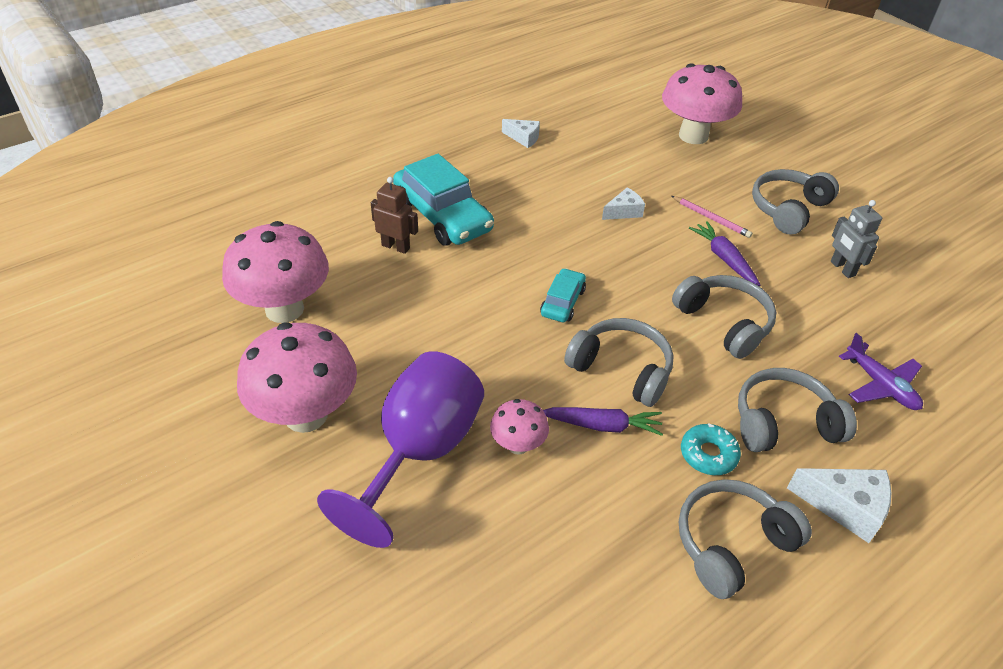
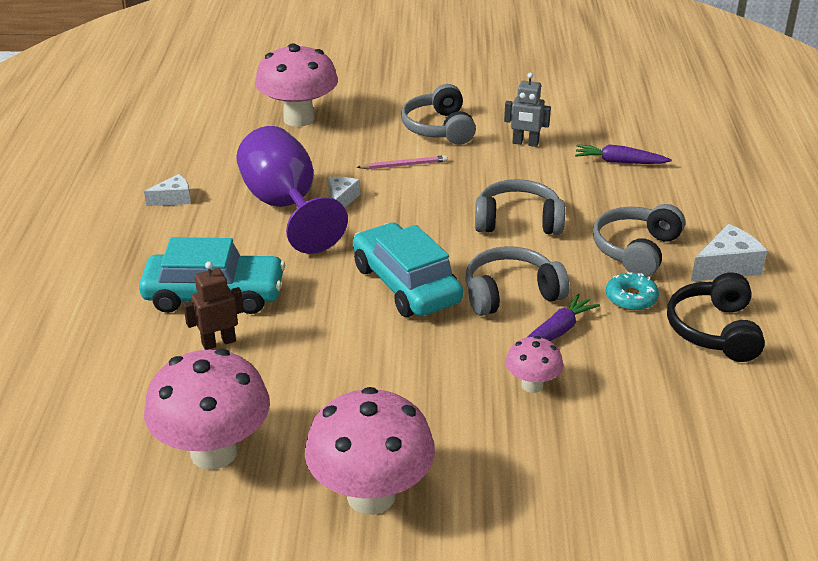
camera: 50 degrees left, 10 degrees down
purple goblet [317,351,484,548] -> purple goblet moved to [236,126,348,254]
turquoise car [540,268,586,322] -> turquoise car [353,223,463,317], size x1.93
grey headphones [679,479,812,599] -> black headphones [667,272,765,362]
purple carrot [689,221,761,286] -> purple carrot moved to [575,144,672,164]
purple plane [839,333,923,410] -> none

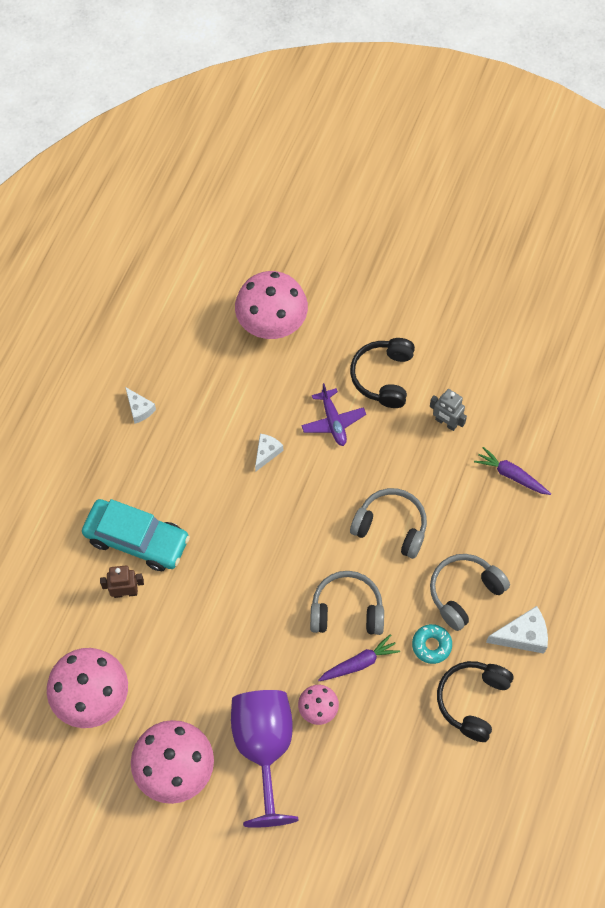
camera: 20 degrees right, 30 degrees up
white cheese [144,174,191,206] -> white cheese turned 60 degrees clockwise [125,387,156,424]
purple goblet [236,126,348,254] -> purple goblet moved to [231,690,298,828]
turquoise car [353,223,463,317] -> none
pink pencil [356,155,448,169] -> purple plane [301,383,366,446]
grey headphones [401,84,476,145] -> black headphones [350,338,415,408]

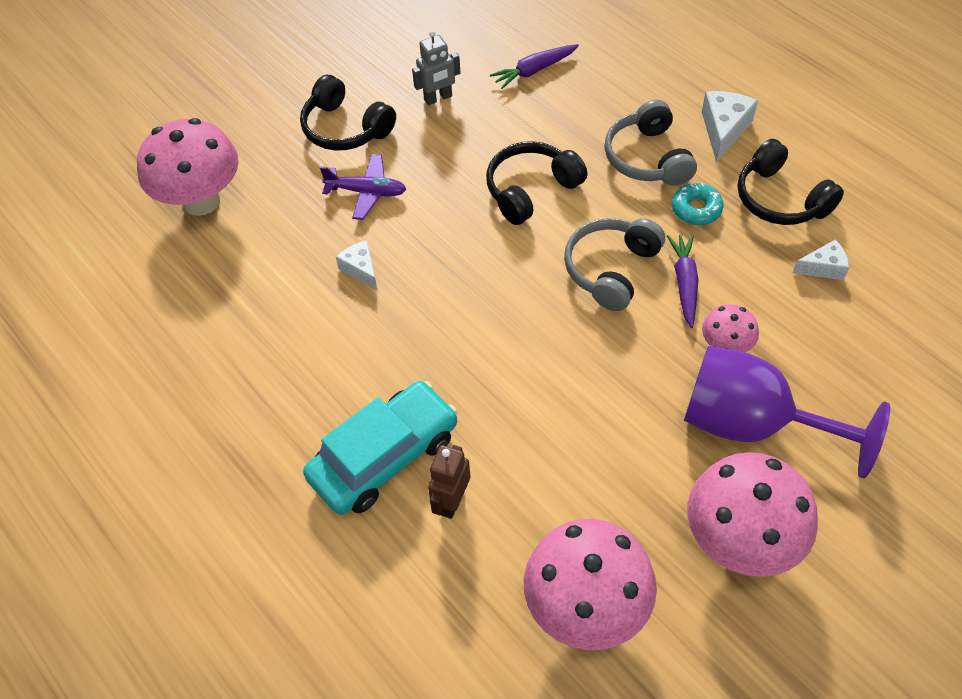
camera: 60 degrees left, 10 degrees down
white cheese [125,387,156,424] -> white cheese moved to [793,239,849,280]
grey headphones [350,488,427,559] -> black headphones [486,141,587,225]

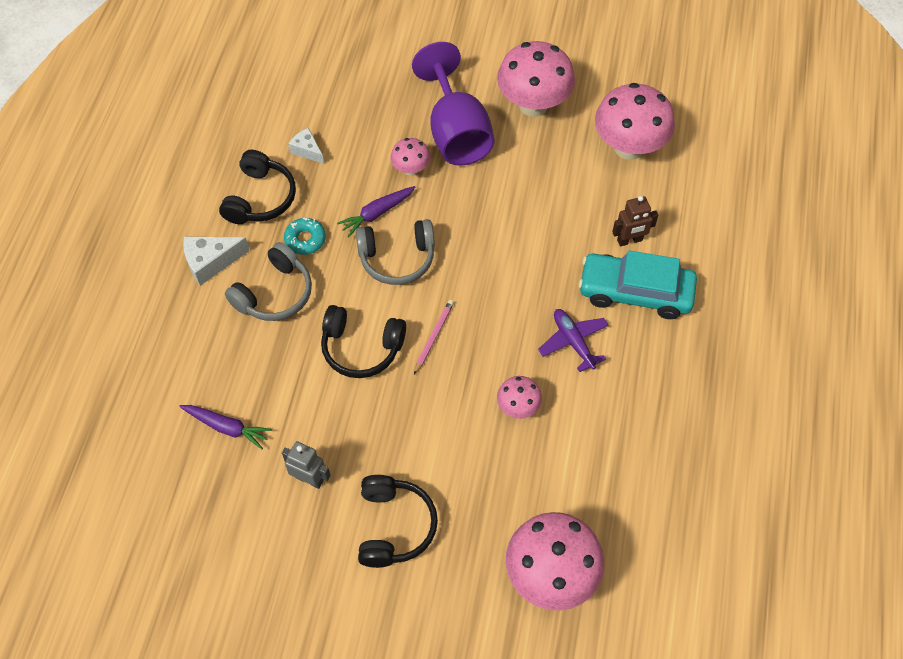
camera: 130 degrees left, 5 degrees up
purple plane [320,154,406,220] -> purple plane moved to [538,309,609,372]
white cheese [336,241,377,290] -> pink mushroom [497,376,542,419]
none -> pink pencil [414,300,454,374]

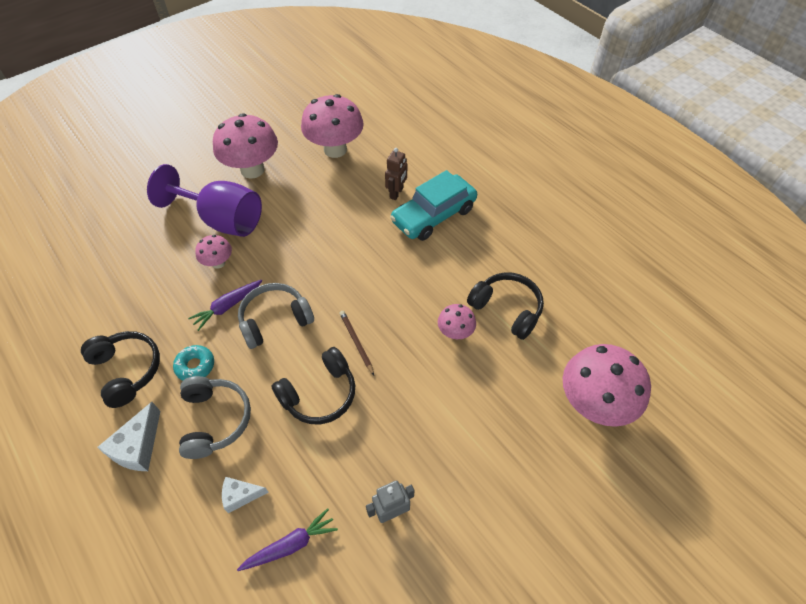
camera: 50 degrees left, 5 degrees down
white cheese [288,128,324,164] -> white cheese moved to [222,477,269,513]
purple carrot [337,186,416,237] -> purple carrot turned 45 degrees clockwise [188,280,262,331]
grey headphones [356,219,435,285] -> grey headphones turned 150 degrees counterclockwise [238,283,314,349]
black headphones [358,475,438,568] -> black headphones moved to [467,272,544,340]
pink pencil [414,300,454,374] -> brown pencil [340,311,374,375]
purple plane [538,309,609,372] -> none

